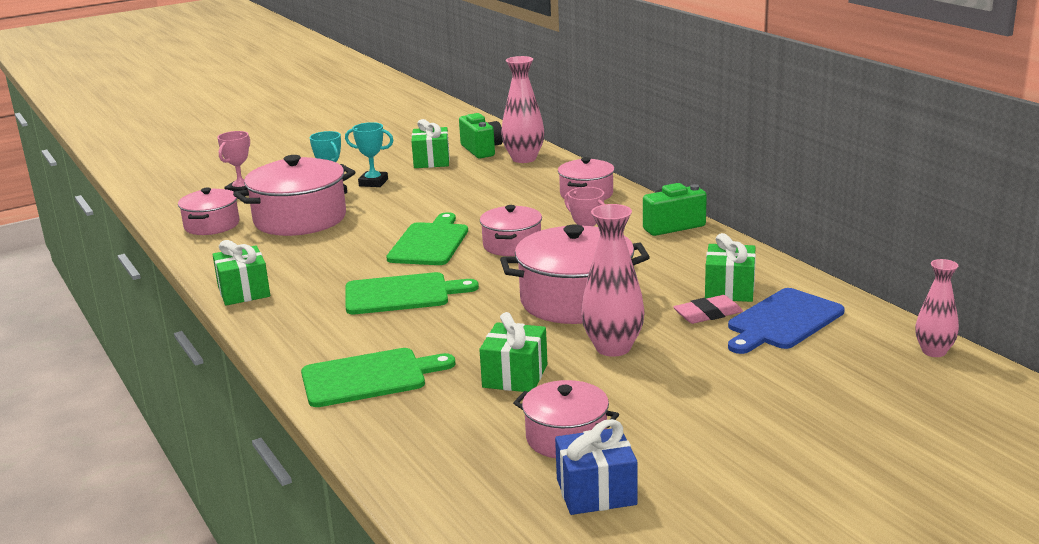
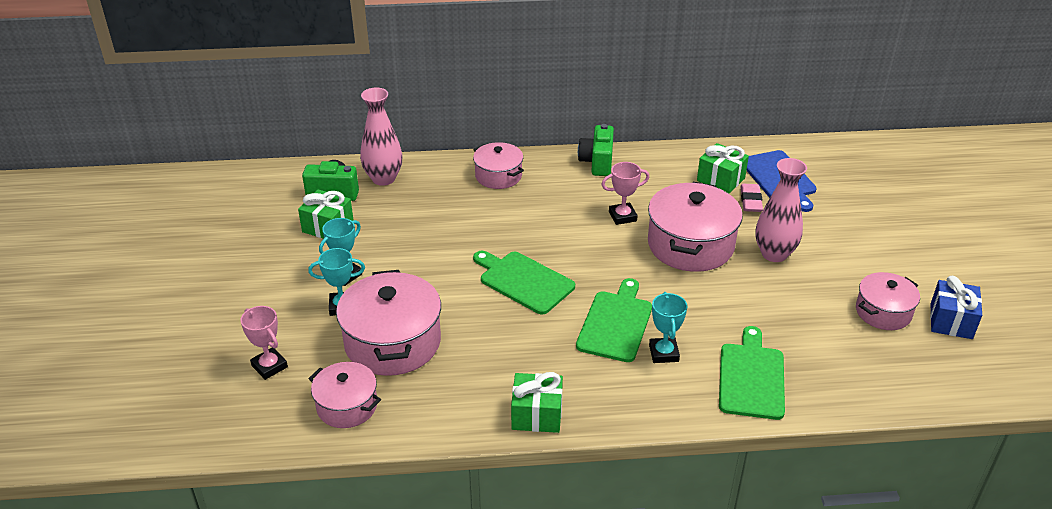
camera: 65 degrees left, 15 degrees up
green gift [479,312,547,392] -> none
pink pot [480,205,542,256] -> none
pink vase [915,259,959,357] -> none
none -> turquoise trophy [649,292,687,363]

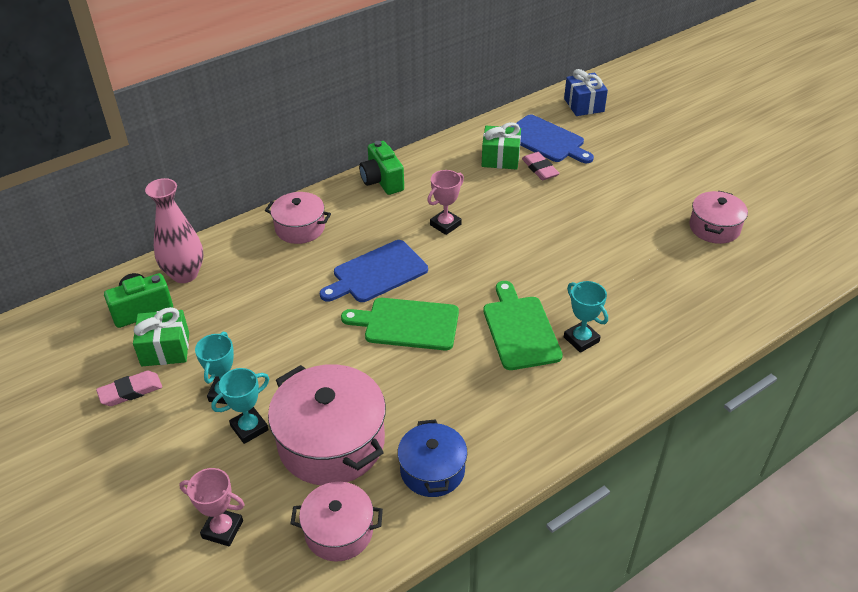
camera: 30 degrees left, 5 degrees up
green gift [511,372,563,433] -> none
pink pot [648,182,743,272] -> none
green cutting board [719,326,785,420] -> none
pink vase [755,158,807,262] -> none
blue gift [930,276,982,339] -> blue gift moved to [564,69,608,116]
none -> pink eraser [96,371,162,406]
none -> blue cutting board [320,240,428,302]
none -> blue pot [397,419,468,497]

